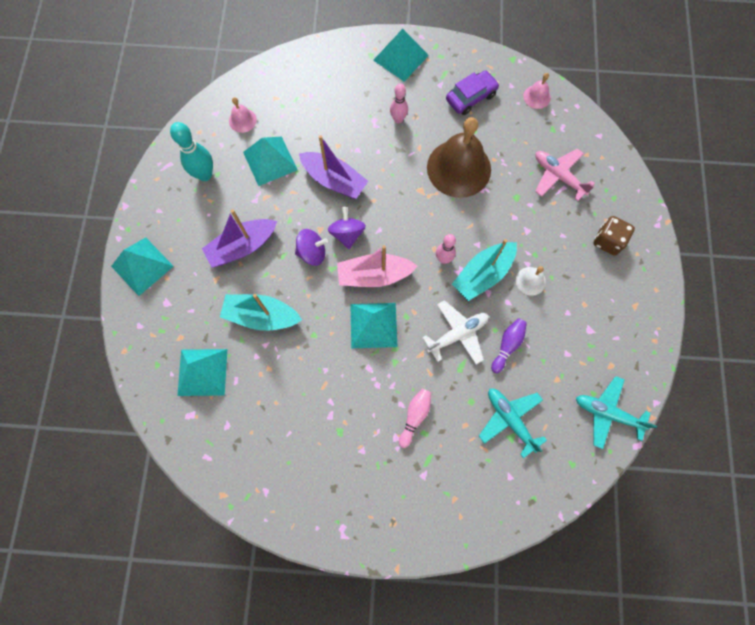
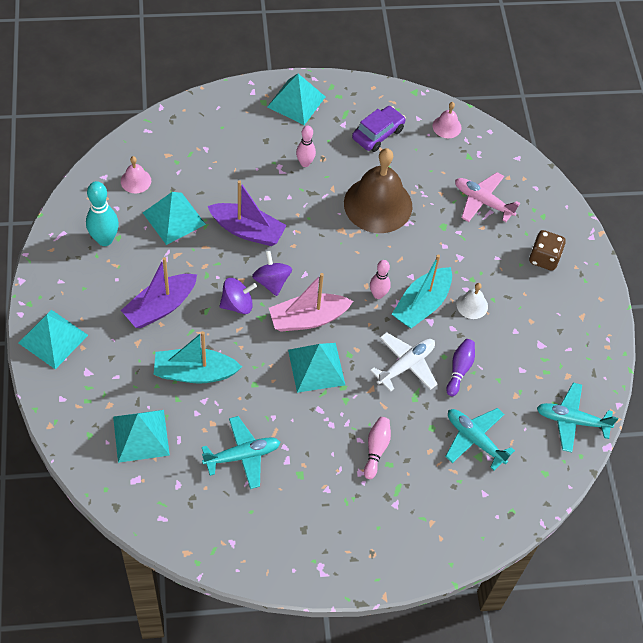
camera: 15 degrees left, 15 degrees down
none -> turquoise plane [202,416,280,489]

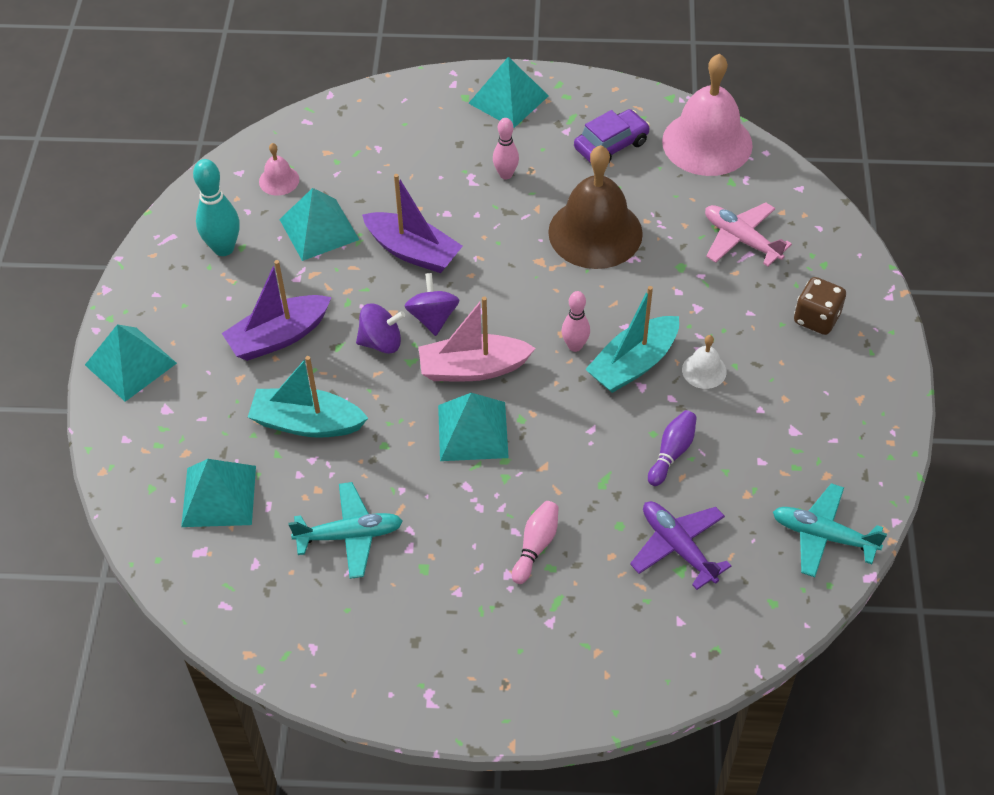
camera: 15 degrees right, 5 degrees down
white plane [370,332,437,392] -> none
pink bell [433,102,461,138] -> pink bell [662,54,753,176], size x2.26
turquoise plane [445,408,515,470] -> purple plane [630,501,731,590]

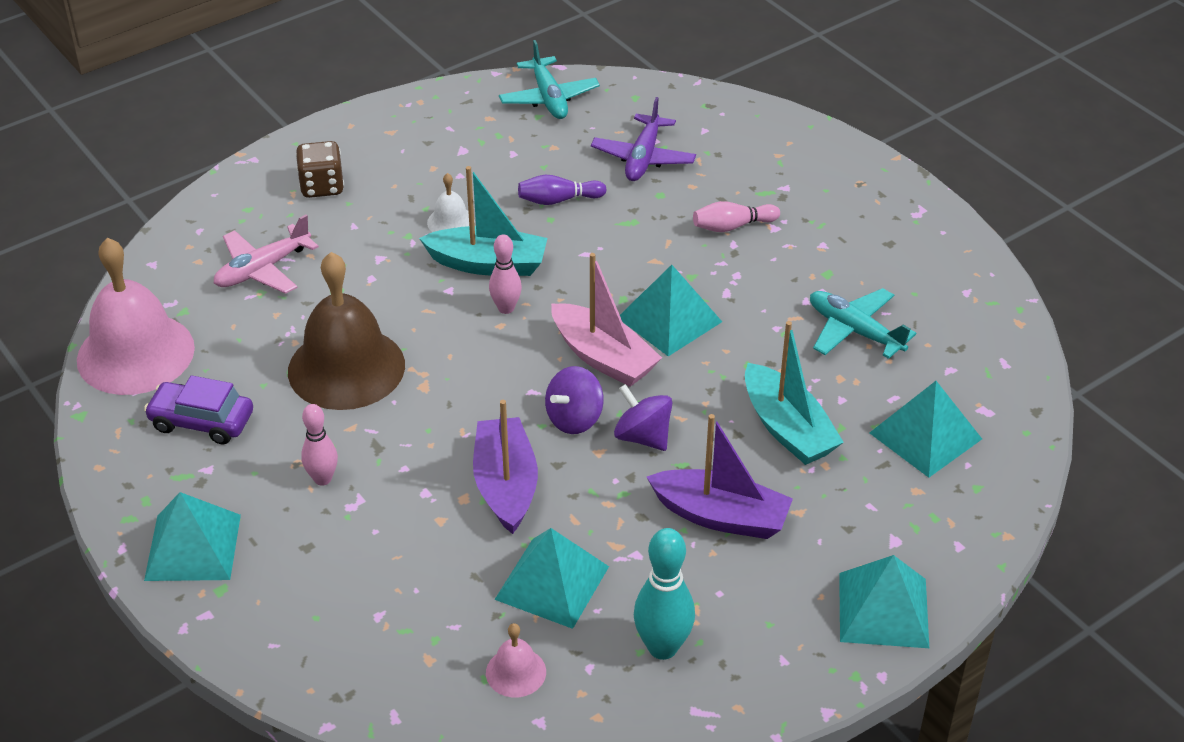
camera: 130 degrees left, 10 degrees down
pink plane [705,203,792,266] -> pink plane turned 45 degrees clockwise [214,215,319,294]

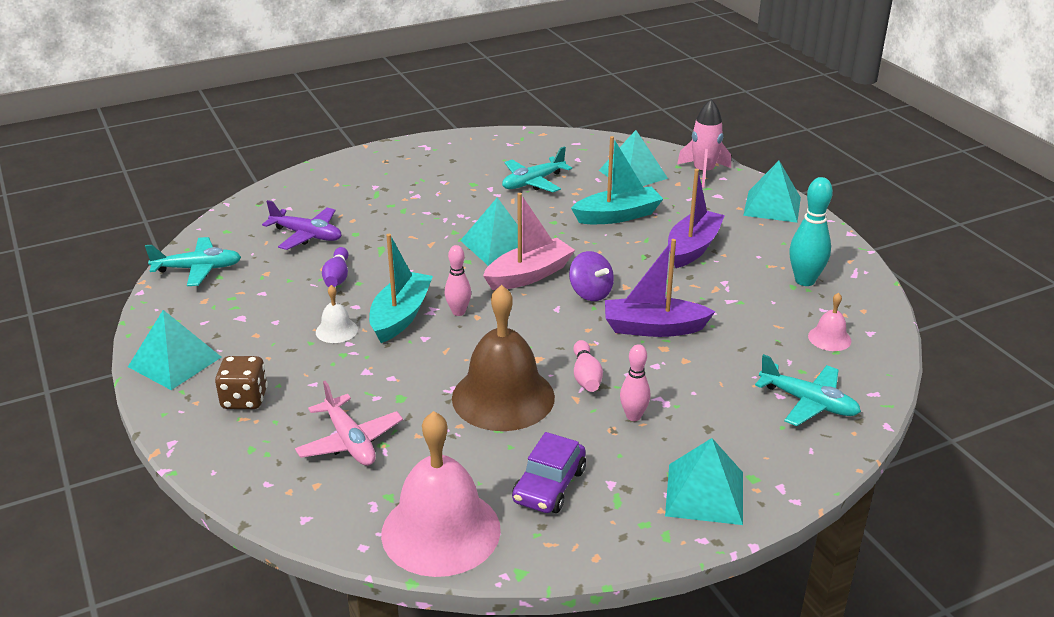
camera: 80 degrees left, 10 degrees down
turquoise pyramid [494,528,609,629] -> turquoise pyramid moved to [128,310,221,390]
purple spinning top [614,384,673,451] -> none
pink bowling pin [693,201,780,232] -> pink bowling pin moved to [574,340,603,392]
none -> pink rocket [677,99,731,187]
none -> turquoise plane [755,354,861,426]

